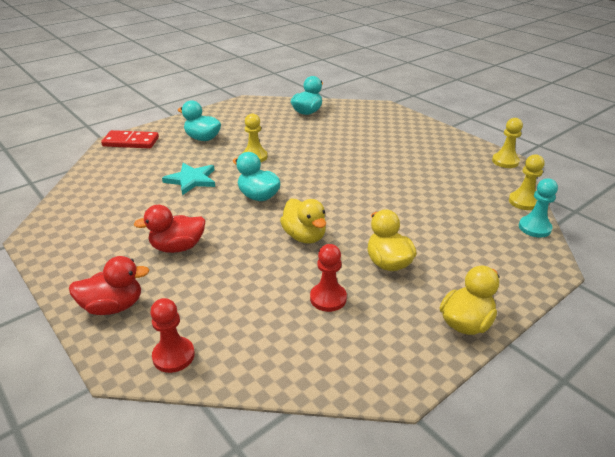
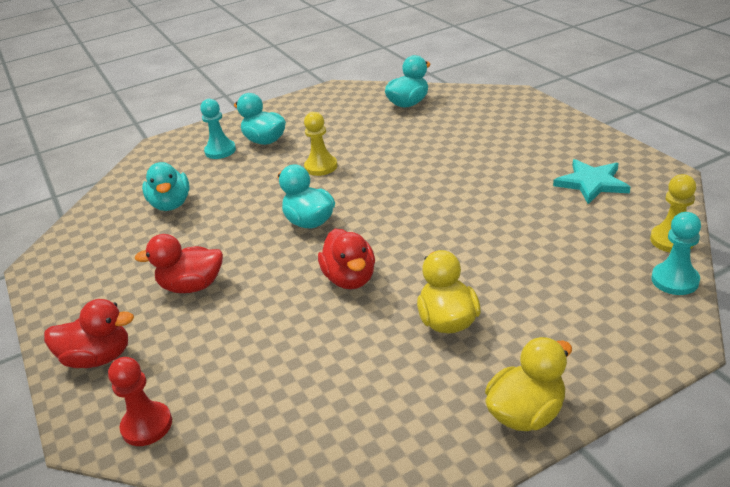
camera: 15 degrees right, 0 degrees up
red domino [101,130,159,149] -> none
turquoise star [162,163,215,195] -> turquoise star moved to [553,159,630,204]
yellow duck [280,199,326,244] -> red duck [318,229,375,289]
red pawn [310,244,347,312] -> none
yellow pawn [492,118,523,168] -> none
none -> turquoise duck [142,162,190,211]
none -> turquoise pawn [200,99,236,159]

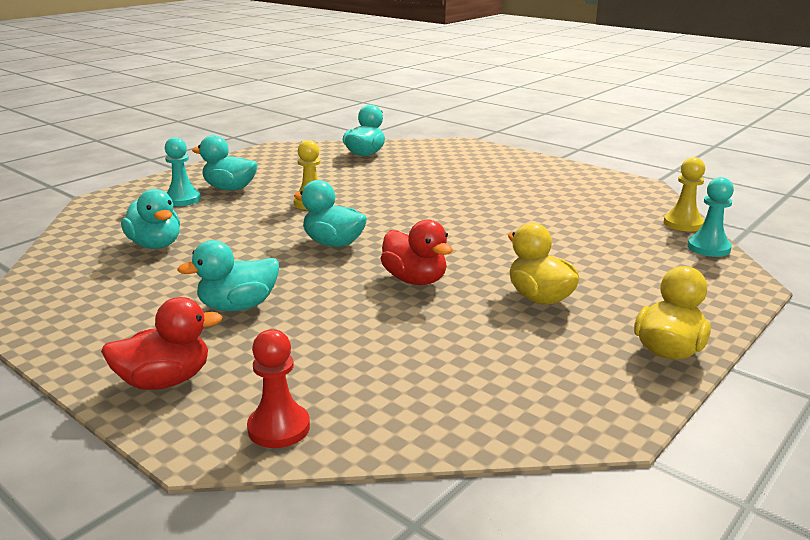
camera: 25 degrees left, 10 degrees down
red duck [135,234,223,293] -> turquoise duck [177,240,279,312]
turquoise star [553,159,630,204] -> none

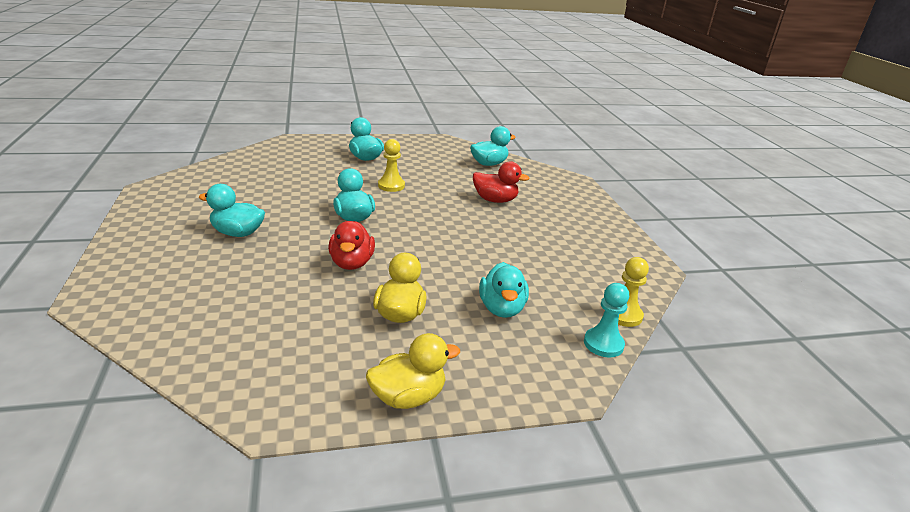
camera: 35 degrees right, 5 degrees up
red duck [101,297,223,390] -> red duck moved to [473,161,530,203]
turquoise duck [121,189,180,249] -> turquoise duck moved to [479,262,529,318]
turquoise pawn [165,137,201,206] -> none
red pawn [247,329,310,448] -> none

